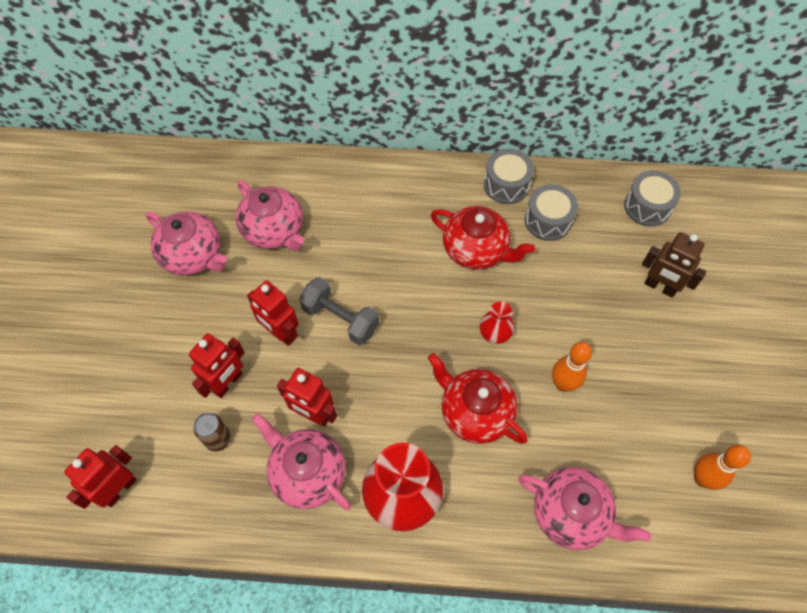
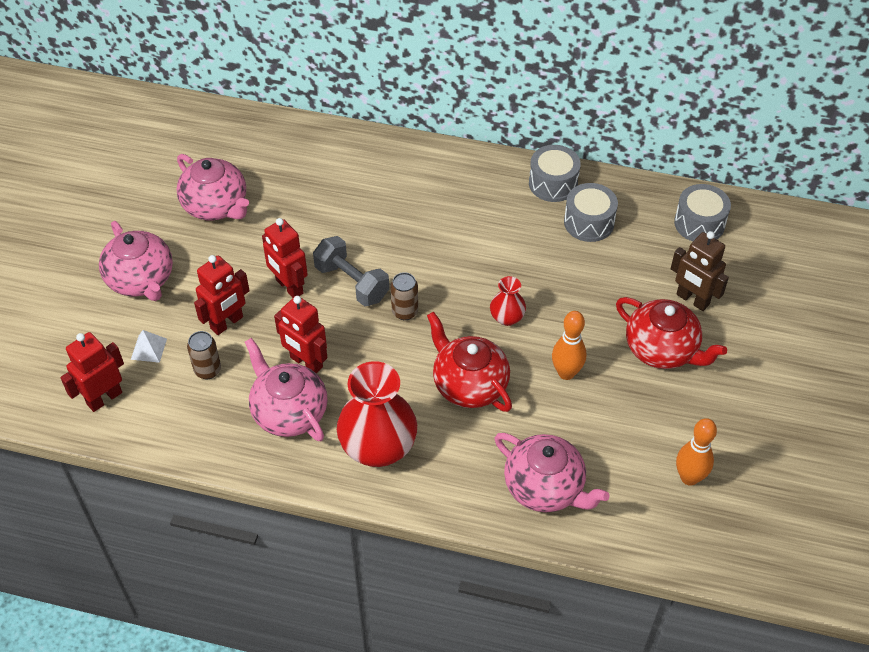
camera: 10 degrees right, 10 degrees down
pink teapot [236,180,305,251] -> pink teapot moved to [99,221,173,301]
red teapot [431,206,535,270] -> red teapot moved to [616,297,727,369]
none -> white pyramid [131,330,167,363]
none -> brown can [391,272,418,320]

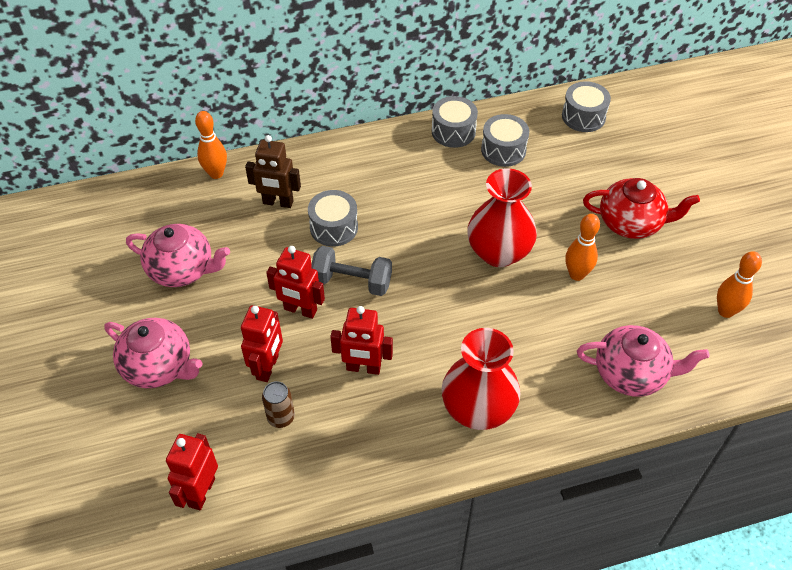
camera: 30 degrees left, 0 degrees up
white pyramid [131,330,167,363] -> none
pink teapot [245,338,327,441] -> none
brown can [391,272,418,320] -> none
red teapot [427,312,512,412] -> none
red vase [490,276,526,326] -> red vase [467,168,537,267], size x2.04
brown robot [671,231,729,311] -> brown robot moved to [245,135,301,208]
none -> orange bowling pin [195,111,227,179]
none -> grey drum [308,190,358,247]

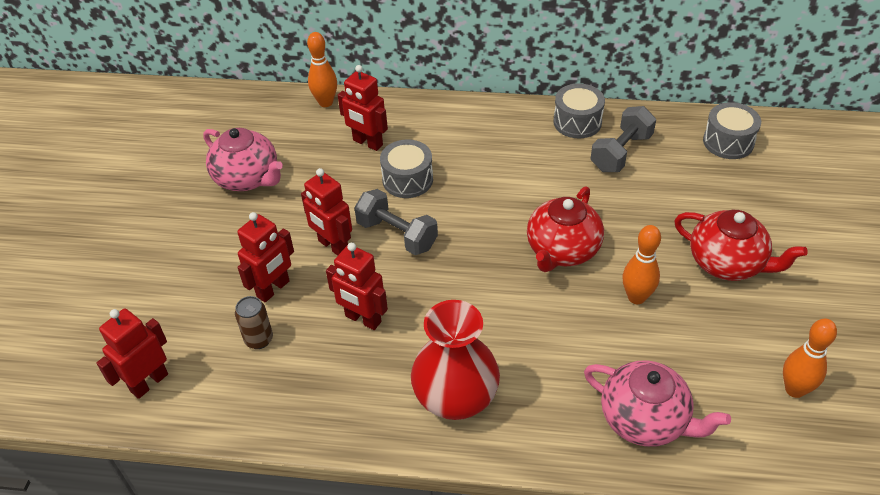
camera: 25 degrees right, 5 degrees down
pink teapot [104,318,202,388] -> none
brown robot [245,135,301,208] -> red robot [338,65,388,151]
red vase [467,168,537,267] -> red teapot [527,186,604,272]
grey drum [481,114,529,167] -> grey dumbbell [591,106,656,172]

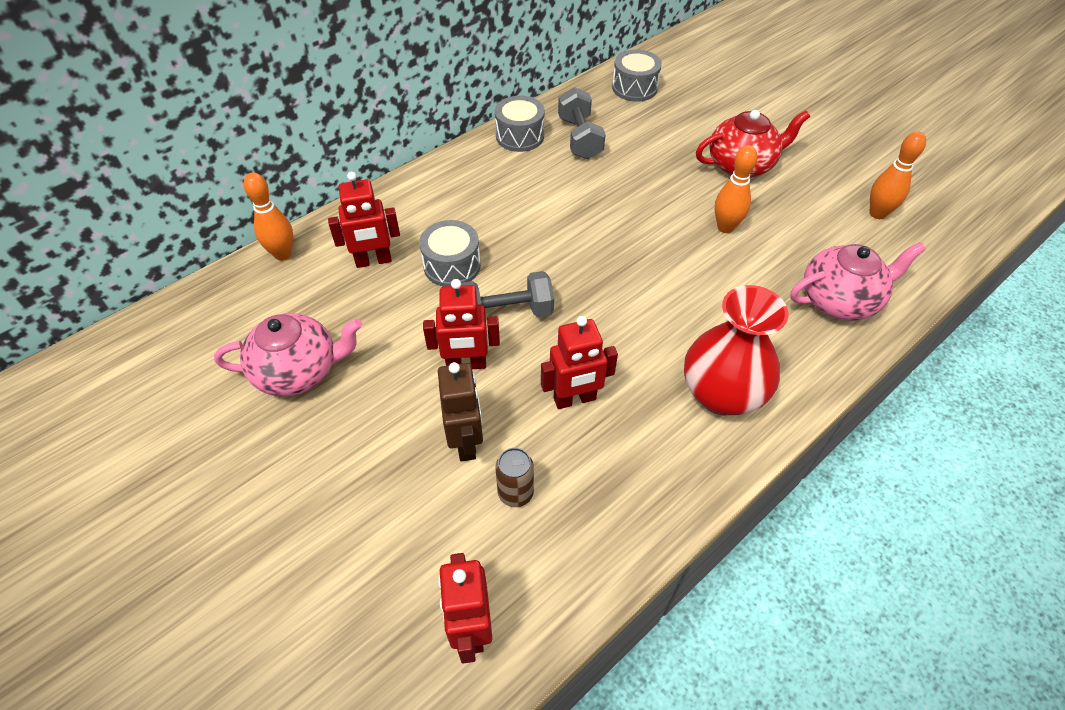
camera: 50 degrees left, 5 degrees up
red robot [237,212,294,302] -> brown robot [438,362,483,461]
red teapot [527,186,604,272] -> none

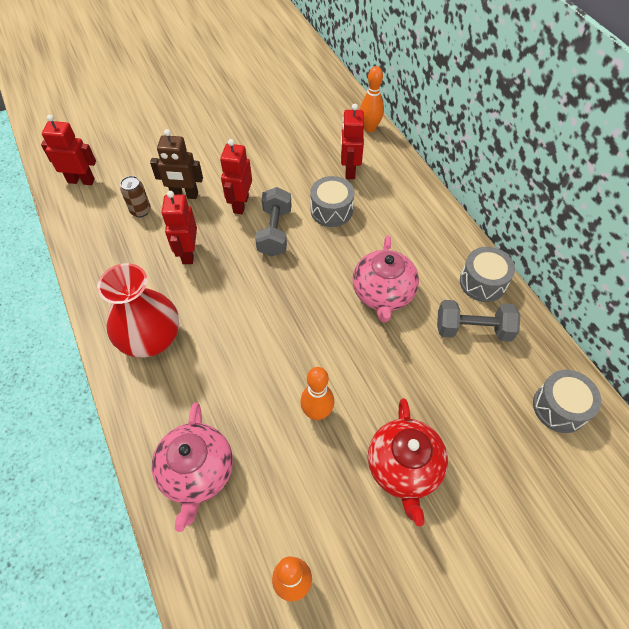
camera: 105 degrees right, 5 degrees up
pink teapot [214,313,362,397] -> pink teapot moved to [353,236,419,322]

